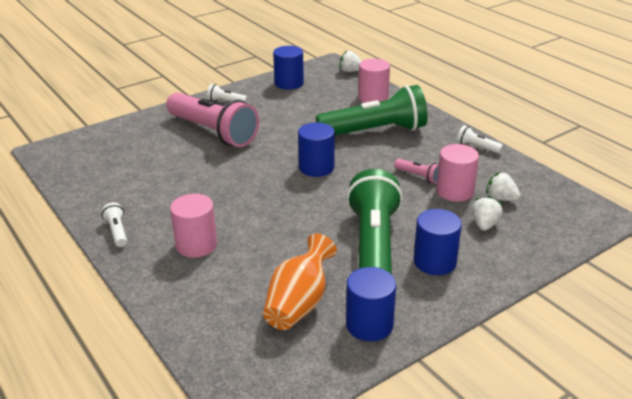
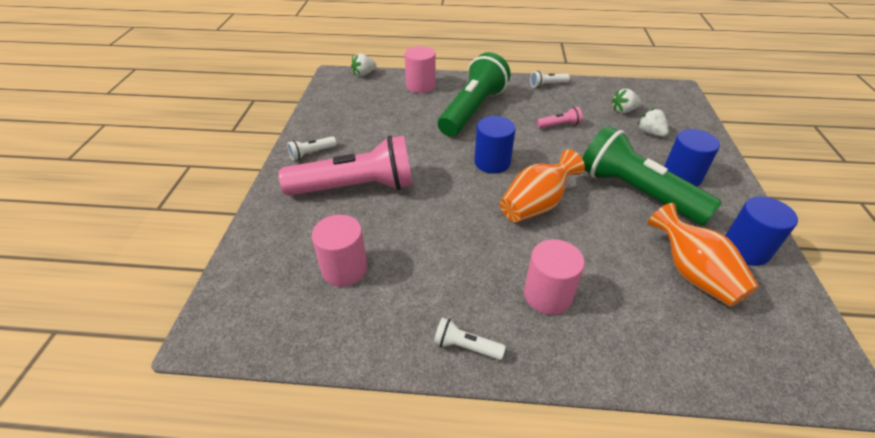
camera: 50 degrees left, 10 degrees up
blue cylinder [273,46,304,90] -> none
pink cylinder [436,144,479,202] -> pink cylinder moved to [312,215,367,286]
none -> orange vase [500,149,585,222]

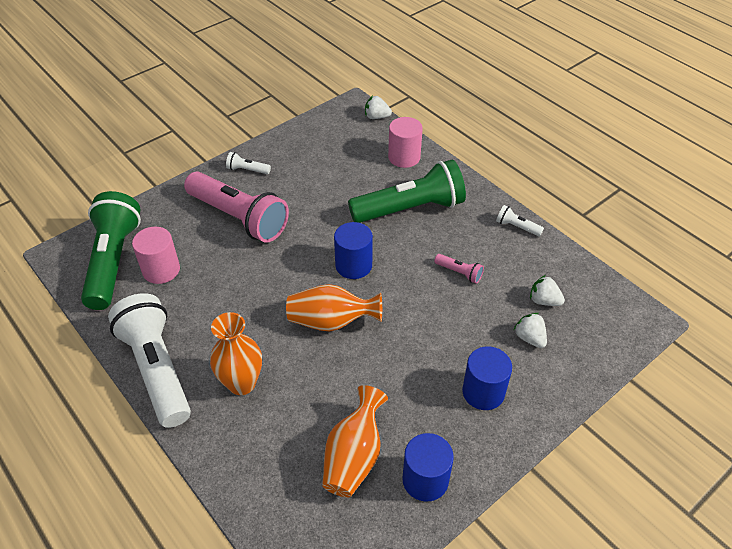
camera: 45 degrees right, 5 degrees up
white flashlight [434,317,506,360] -> white flashlight [108,293,191,428], size x2.48
pink cylinder [524,239,585,315] -> orange vase [210,312,262,395]
green flashlight [582,126,722,226] -> green flashlight moved to [81,191,141,310]
white strawberry [637,108,669,137] -> white strawberry turned 45 degrees counterclockwise [513,313,547,348]

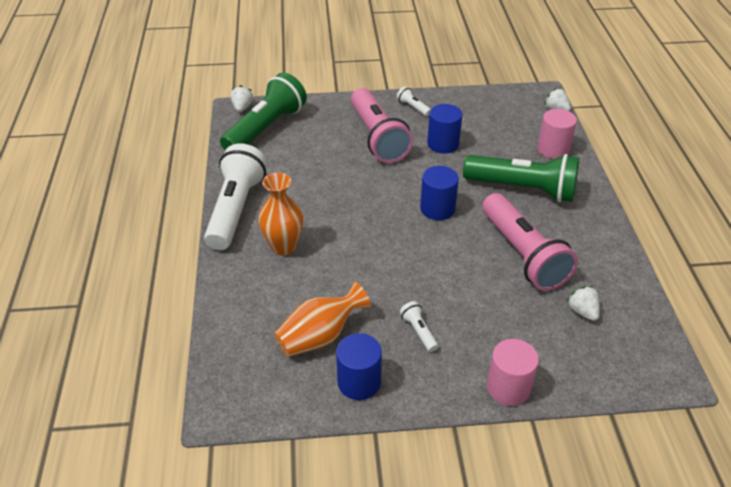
camera: 35 degrees right, 5 degrees down
pink cylinder [132,226,180,284] -> pink cylinder moved to [487,339,539,406]
orange vase [286,284,382,331] -> none
pink flashlight [434,254,484,284] -> pink flashlight [482,193,578,291], size x2.48
blue cylinder [462,346,512,410] -> blue cylinder moved to [427,104,462,154]
white flashlight [496,205,544,236] -> white flashlight moved to [400,301,438,352]
white strawberry [513,313,547,348] -> white strawberry moved to [230,85,253,112]

